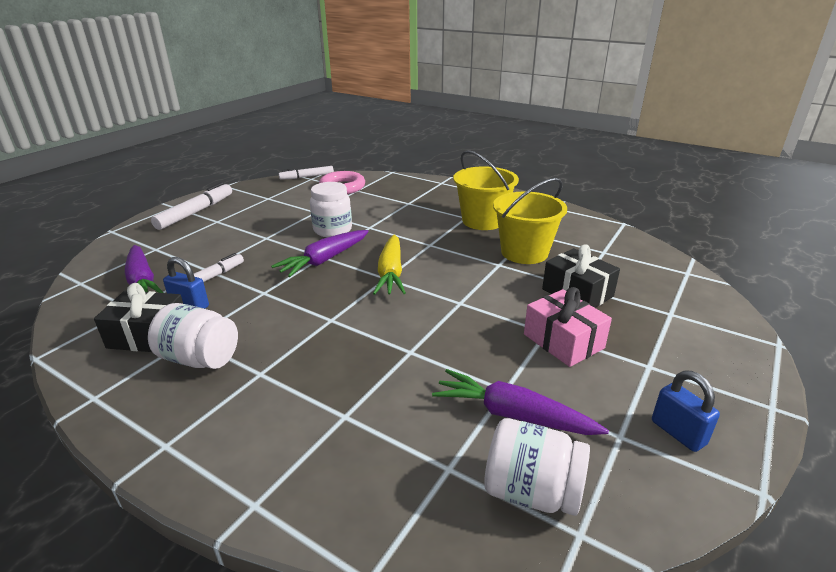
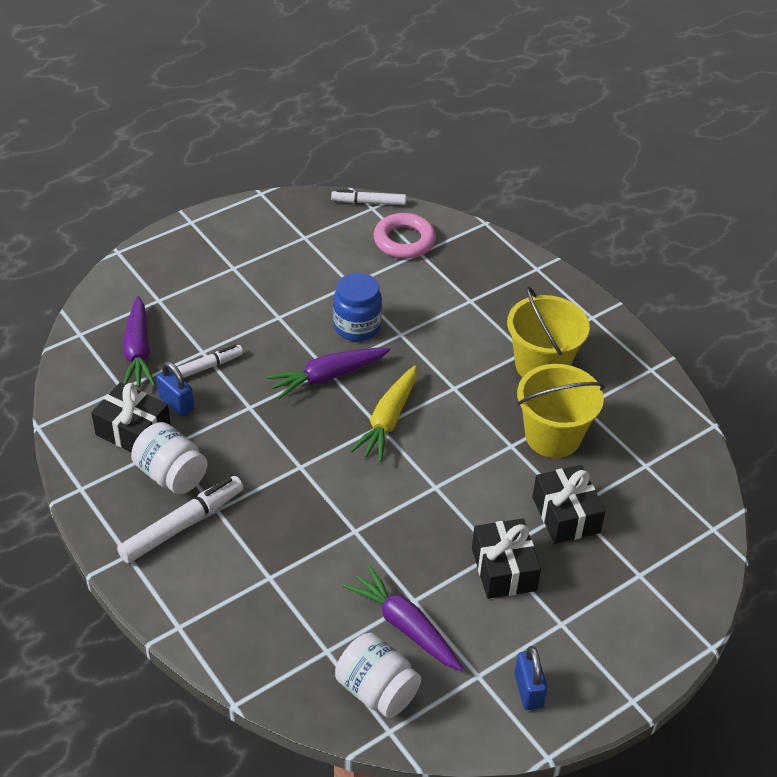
camera: 20 degrees right, 15 degrees up
white marker [151,182,232,230] -> white marker moved to [117,476,244,564]
white jar [310,182,352,237] -> blue jar [333,273,382,341]
pink gift [524,287,612,367] -> black gift [472,519,541,599]

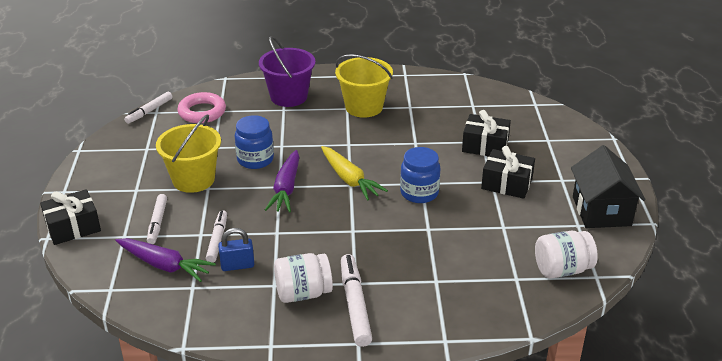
camera: 55 degrees left, 10 degrees down
black gift [91,382,171,452] -> black gift moved to [40,189,101,245]
purple carrot [343,565,463,671] -> none
blue padlock [515,646,547,710] -> black house [571,145,645,228]
yellow bucket [517,364,605,458] -> yellow bucket moved to [156,115,221,193]
none -> white marker [147,194,167,244]
none -> purple bucket [259,36,315,107]
none -> blue jar [400,147,440,203]

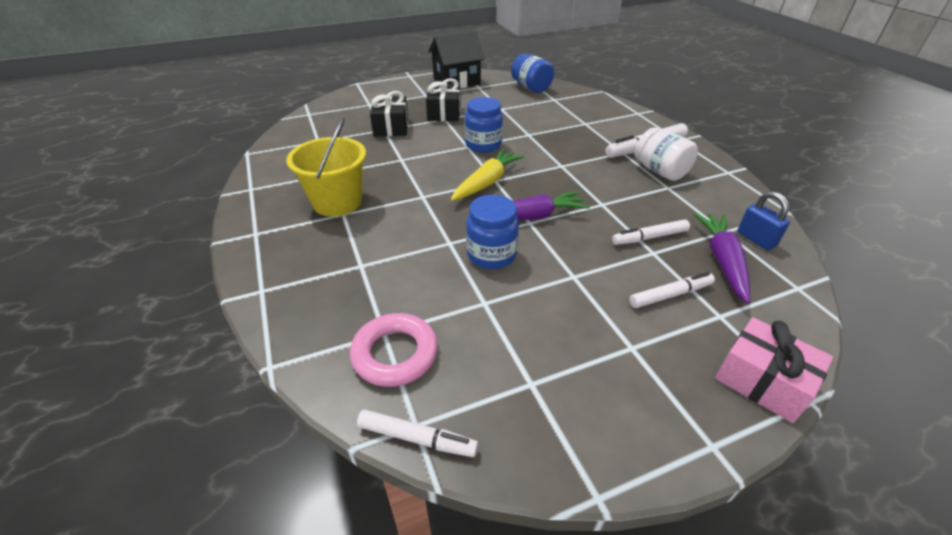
camera: 110 degrees left, 5 degrees up
black gift [40,189,101,245] -> pink gift [715,317,833,423]
yellow bucket [156,115,221,193] -> none
blue padlock [218,228,254,271] -> blue padlock moved to [737,191,790,250]
purple bucket [259,36,315,107] -> none
white jar [535,231,598,279] -> blue jar [511,54,554,93]

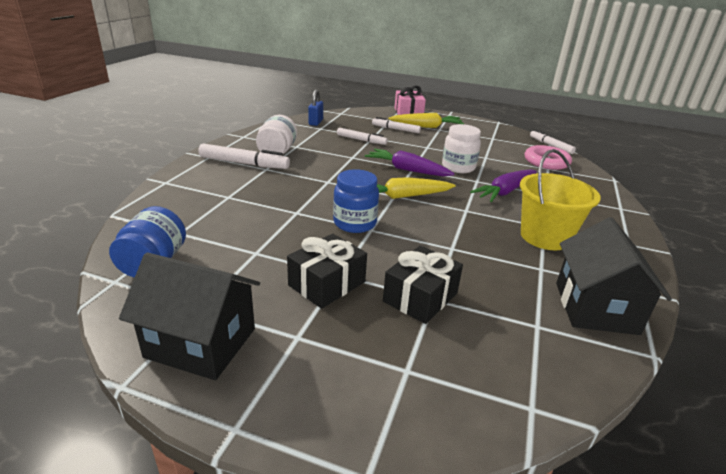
camera: 140 degrees left, 10 degrees down
blue jar [466,195,519,269] -> white jar [442,124,481,173]
purple carrot [694,213,750,304] -> purple carrot moved to [470,169,537,202]
none -> yellow carrot [388,113,464,128]
none -> black house [556,217,672,335]

